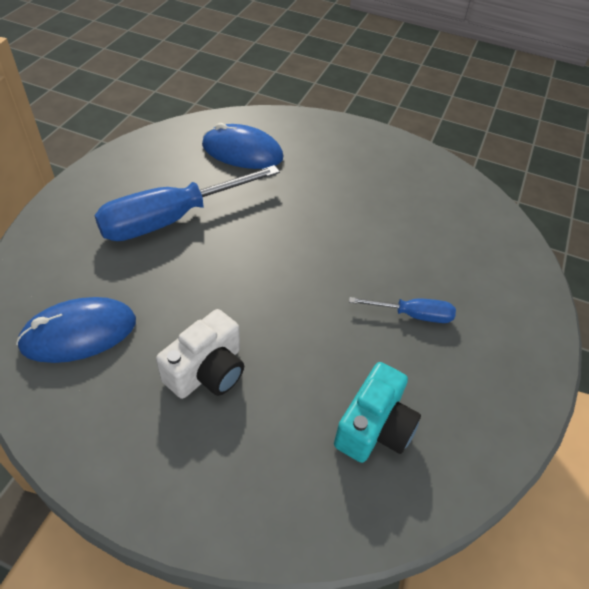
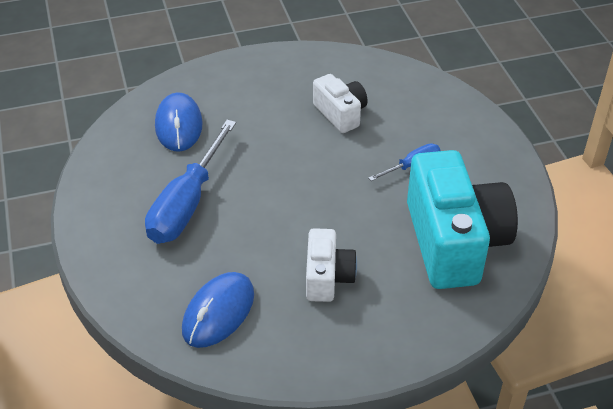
camera: 35 degrees left, 5 degrees down
blue mouse [202,123,283,169] -> blue mouse turned 75 degrees counterclockwise [155,92,203,152]
turquoise camera [334,362,421,463] -> turquoise camera [407,150,518,289], size x1.93
none -> white camera [313,74,368,133]

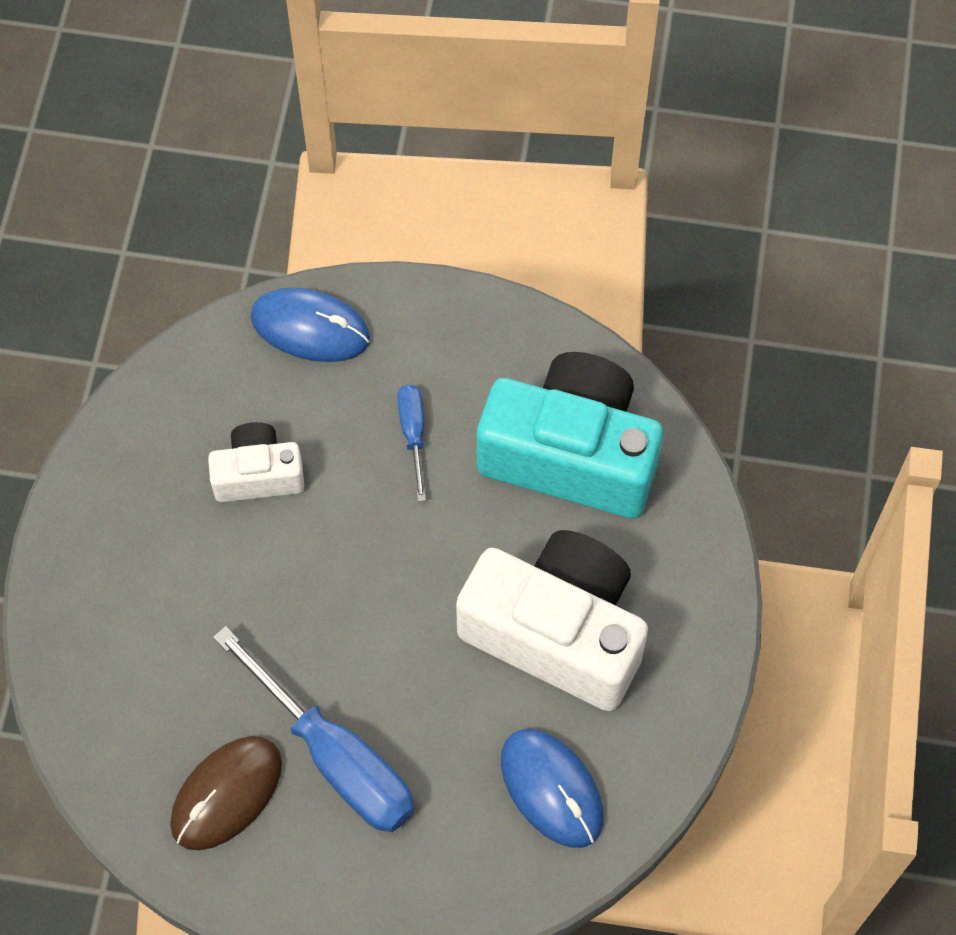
camera: 65 degrees left, 20 degrees up
blue mouse [155,92,203,152] -> blue mouse moved to [251,287,370,362]
white camera [306,228,357,302] -> white camera [456,530,648,711], size x1.93
none -> brown mouse [170,736,282,850]

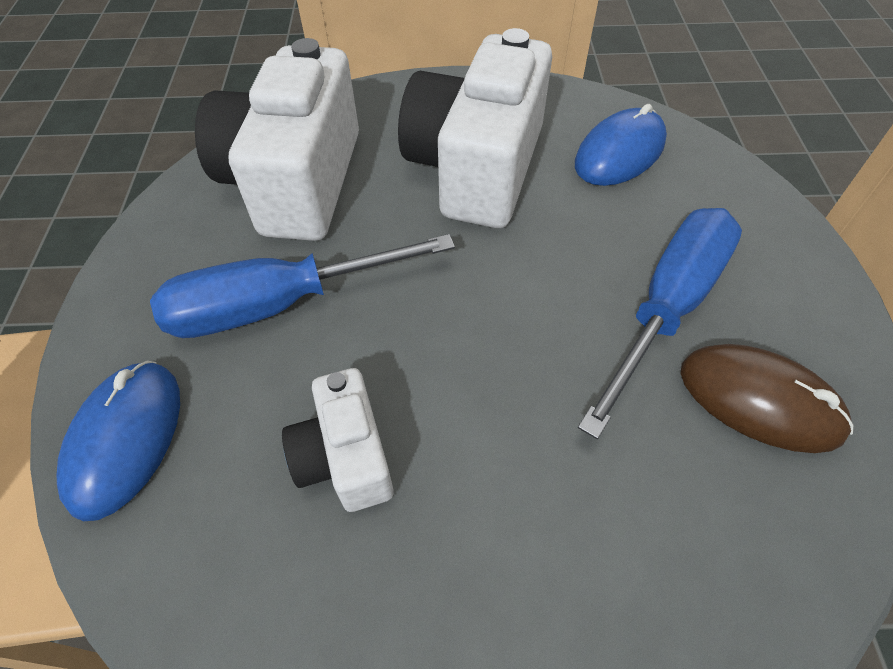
camera: 100 degrees left, 10 degrees down
blue screwdriver [397,384,426,502] -> blue screwdriver [150,234,455,338], size x2.04
turquoise camera [477,352,663,518] -> white camera [195,38,359,241]

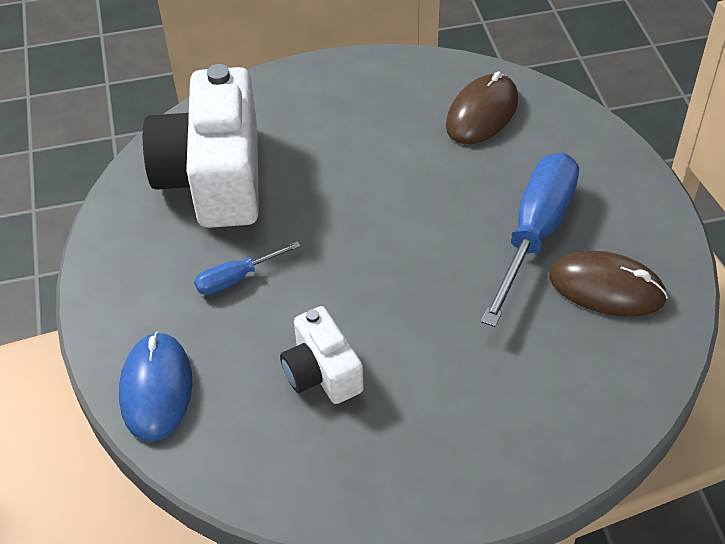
camera: 10 degrees left, 5 degrees down
blue screwdriver [150,234,455,338] -> blue screwdriver [194,241,301,295], size x0.49
white camera [398,28,552,228] -> none
blue mouse [575,104,667,186] -> brown mouse [446,71,518,144]

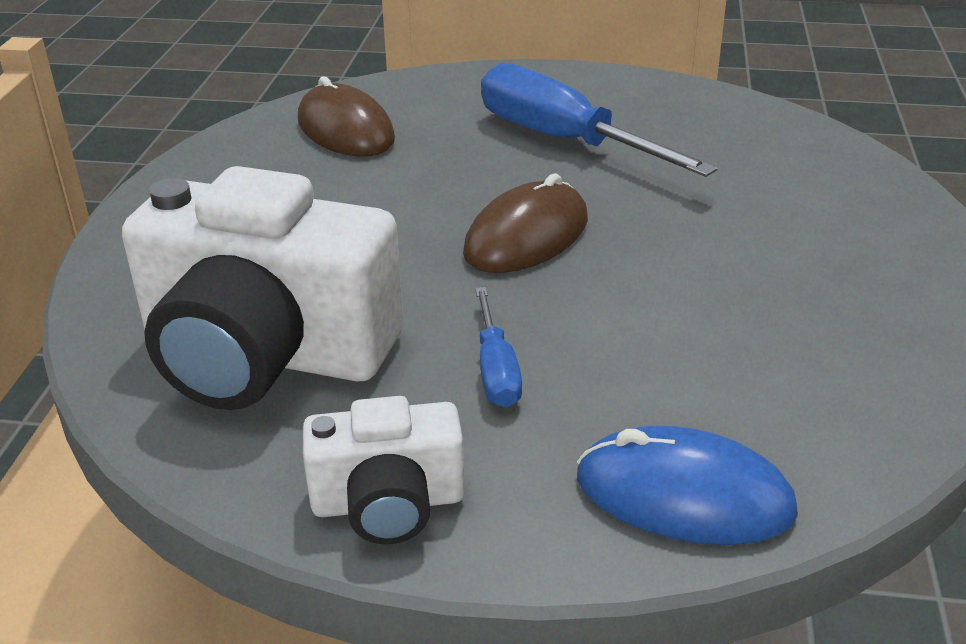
camera: 70 degrees left, 15 degrees down
white camera [280,306,364,404] -> white camera moved to [303,396,465,544]
brown mouse [549,251,668,317] -> brown mouse moved to [463,174,588,273]

